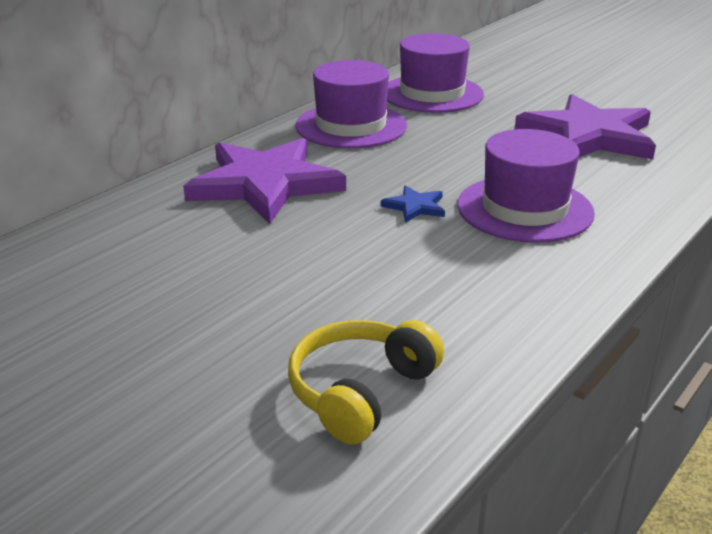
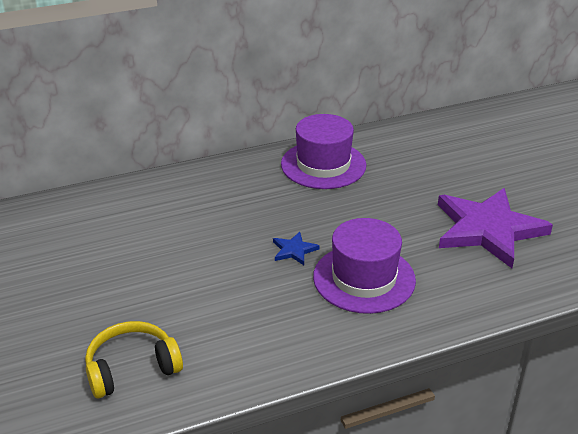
camera: 30 degrees right, 5 degrees up
purple star [183,138,346,224] -> none
purple hat [387,33,484,113] -> none

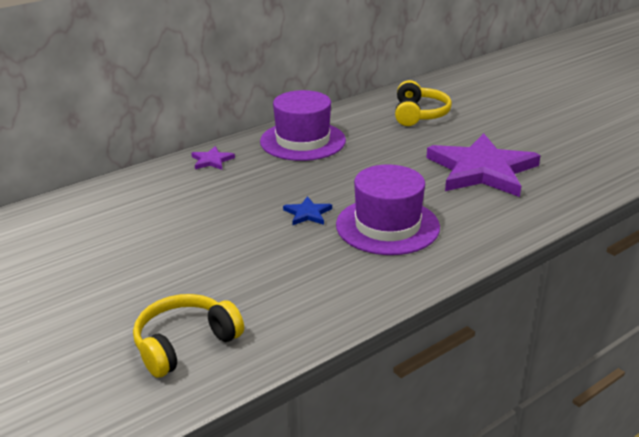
camera: 15 degrees left, 5 degrees down
none -> purple star [191,146,235,170]
none -> yellow headphones [395,80,452,126]

